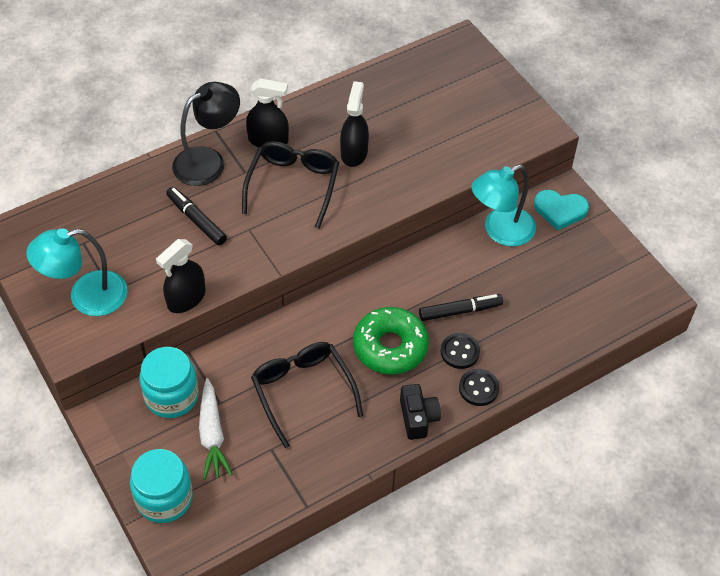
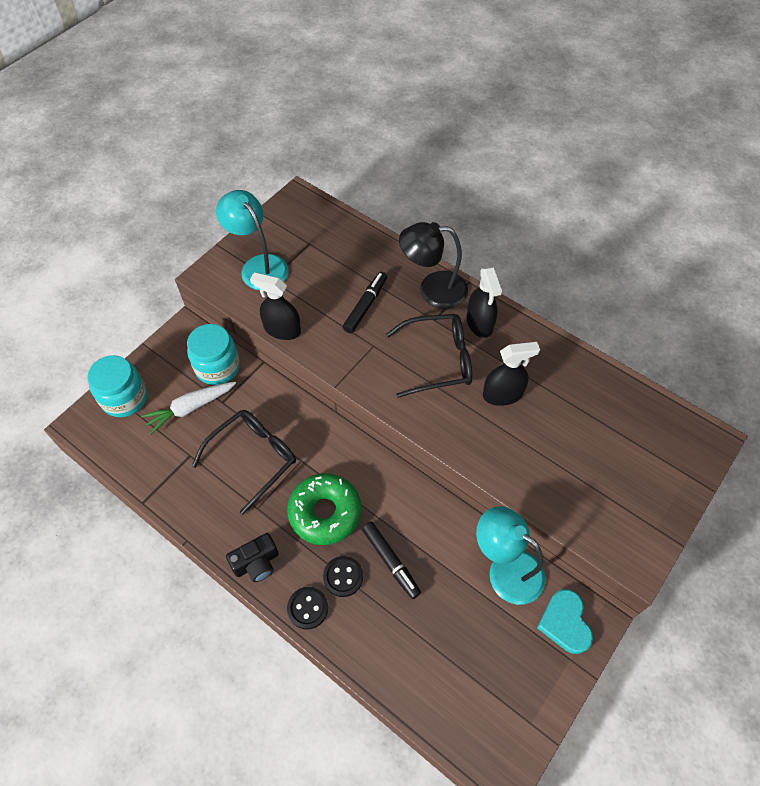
camera: 70 degrees right, 5 degrees up
black lamp [172,82,240,186] -> black lamp turned 150 degrees clockwise [399,222,468,309]

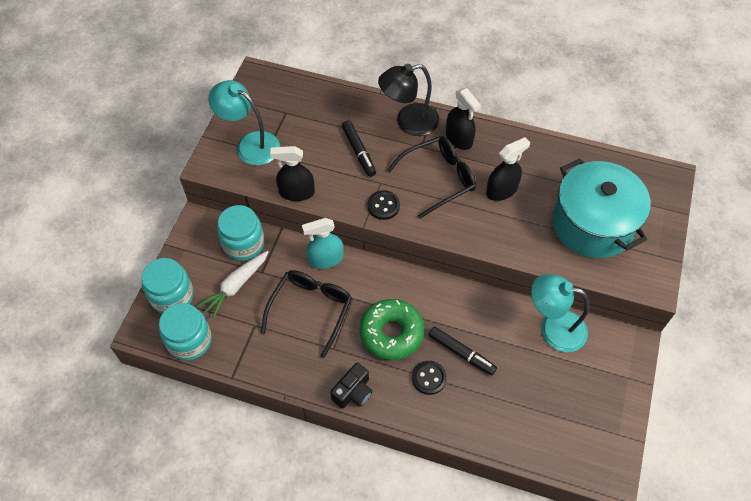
camera: 20 degrees left, 0 degrees up
black button [287,587,328,630] -> black button moved to [368,190,400,220]
black marker [343,272,387,333] -> black marker turned 150 degrees clockwise [342,120,376,177]
turquoise heart [537,589,593,654] -> none
none -> turquoise jar [159,303,212,361]
none -> turquoise spray bottle [302,218,343,269]
none -> turquoise pot [552,159,651,258]

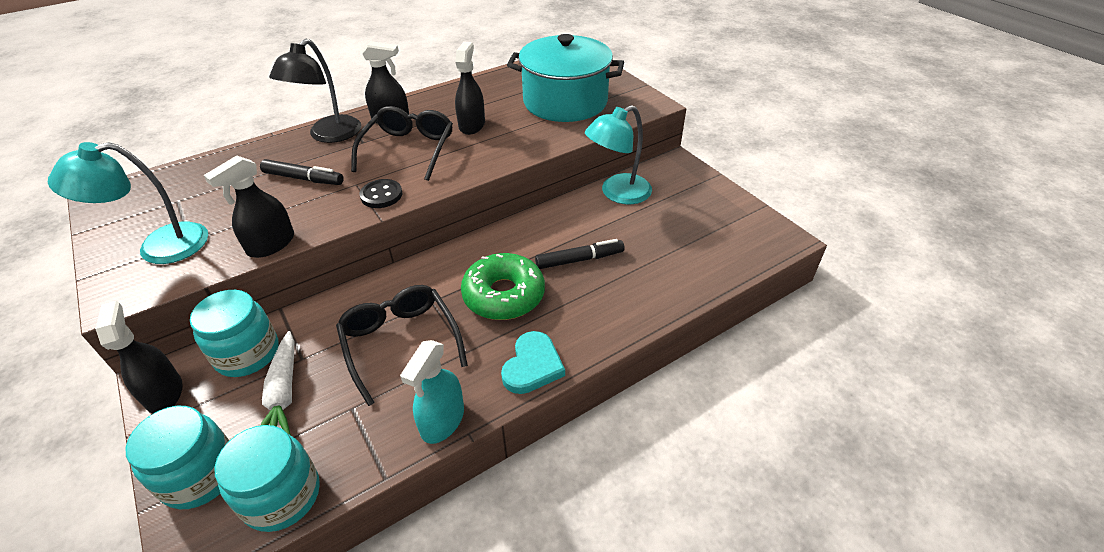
camera: 50 degrees left, 15 degrees down
turquoise spray bottle [302,218,343,269] -> turquoise spray bottle moved to [400,340,464,444]
black camera [330,363,372,408] -> turquoise heart [501,331,565,394]
black button [412,361,447,395] -> none
none -> black spray bottle [96,301,183,414]

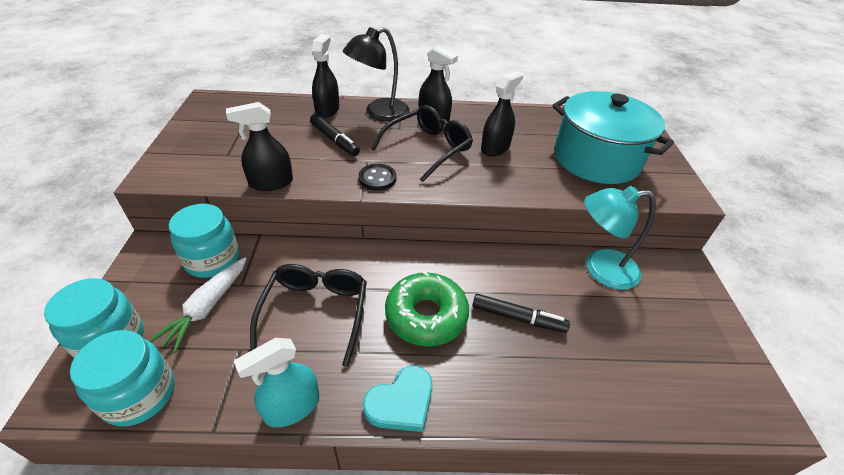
camera: 30 degrees right, 0 degrees up
turquoise lamp [48,142,208,264] -> none
black spray bottle [96,301,183,414] -> black spray bottle moved to [312,34,339,118]

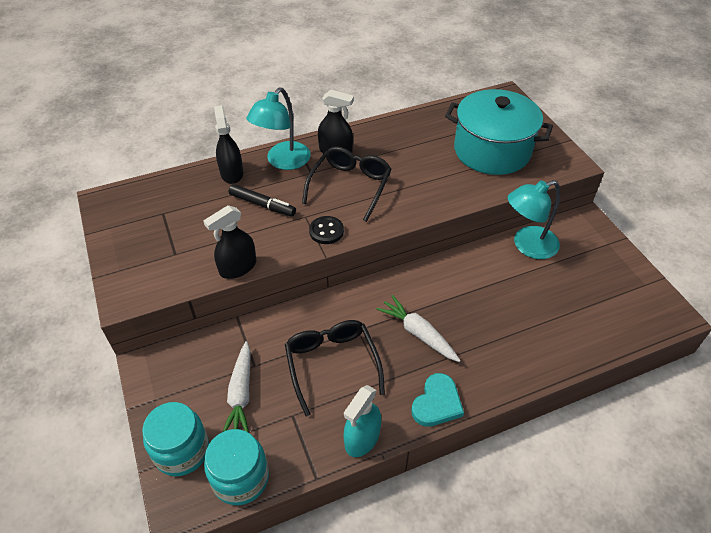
camera: 20 degrees left, 5 degrees up
turquoise jar [169,204,239,278] -> none
black lamp [343,27,410,121] -> turquoise lamp [246,88,311,170]
green donut [385,271,469,347] -> white carrot [376,295,461,362]
black marker [472,294,570,333] -> none
black spray bottle [481,71,523,156] -> none

